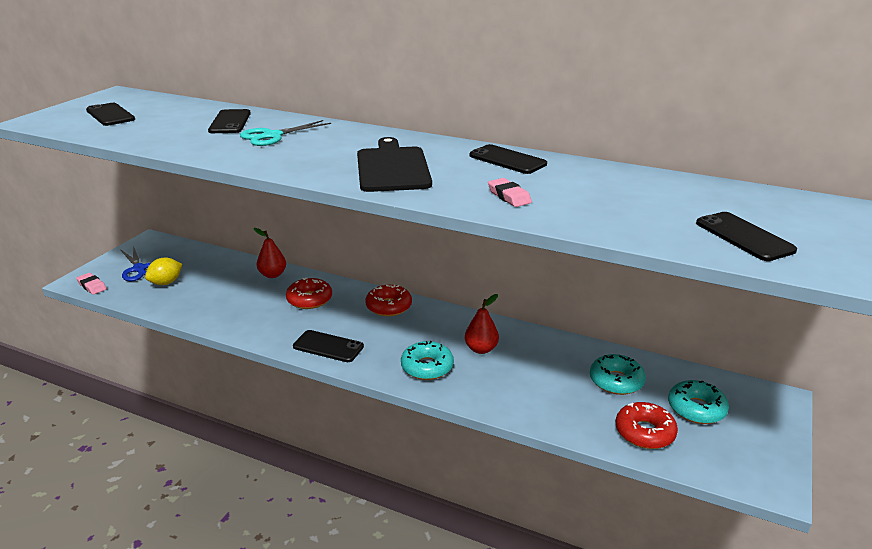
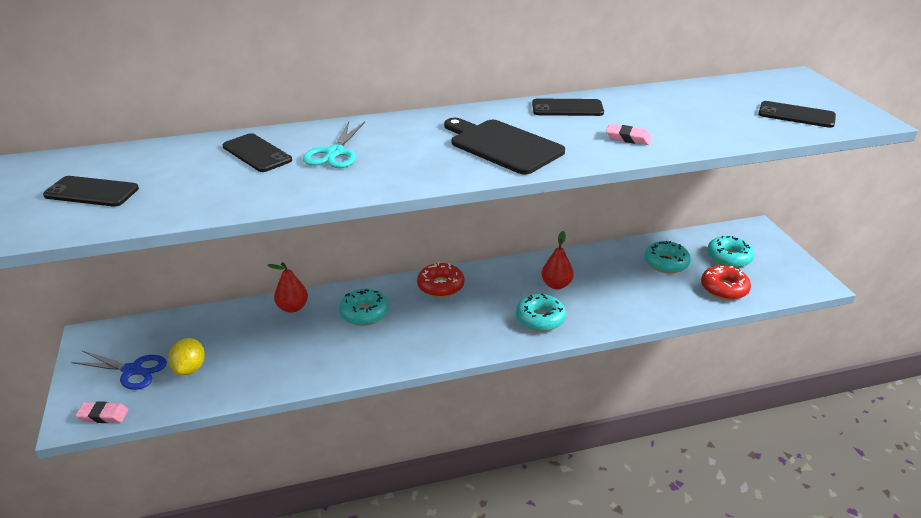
camera: 40 degrees left, 5 degrees up
red donut [286,278,332,309] -> turquoise donut [339,289,389,326]
black phone [293,330,364,362] -> none

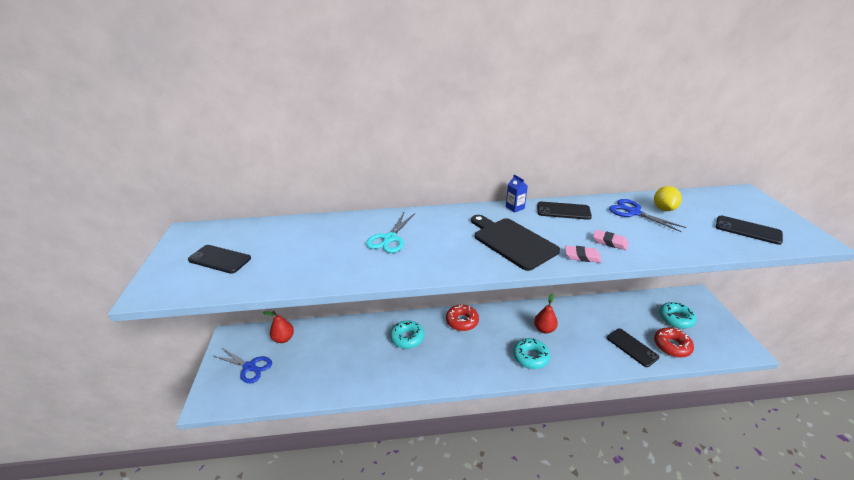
camera: 10 degrees right, 0 degrees up
pink eraser [75,401,129,423] -> pink eraser moved to [565,246,601,263]
yellow lemon [168,338,205,375] -> yellow lemon moved to [654,186,682,211]
black phone [223,133,292,172] -> black phone moved to [607,329,659,367]
red pear [267,262,308,313] -> red pear moved to [262,311,294,343]
turquoise donut [644,241,691,273] -> none
none -> blue carton [506,174,528,213]
none -> blue scissors [609,199,686,232]

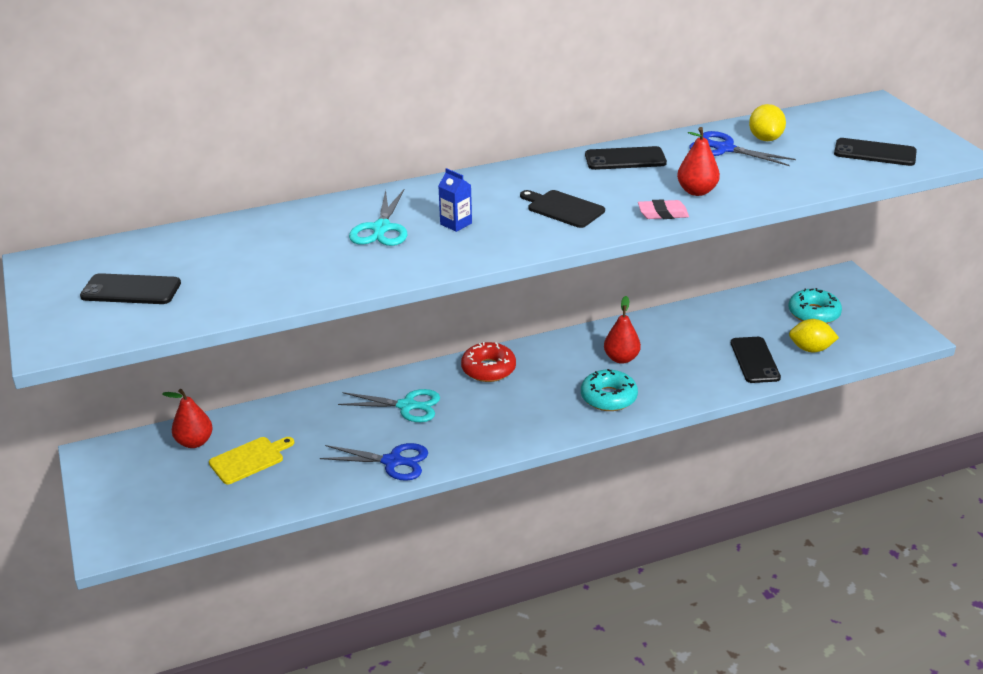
camera: 15 degrees left, 0 degrees up
blue scissors [214,348,272,383] -> blue scissors moved to [320,443,428,481]
turquoise donut [390,320,424,349] -> turquoise scissors [338,389,440,422]
black cutting board [471,215,560,271] -> black cutting board [520,190,605,228], size x0.61
blue carton [506,174,528,213] -> blue carton moved to [438,168,472,232]
pink eraser [593,230,629,250] -> red pear [677,127,720,196]
black phone [607,329,659,367] -> black phone turned 45 degrees clockwise [731,337,781,383]
red donut [654,328,694,358] -> yellow lemon [789,319,839,352]
none -> yellow cutting board [209,437,294,484]

